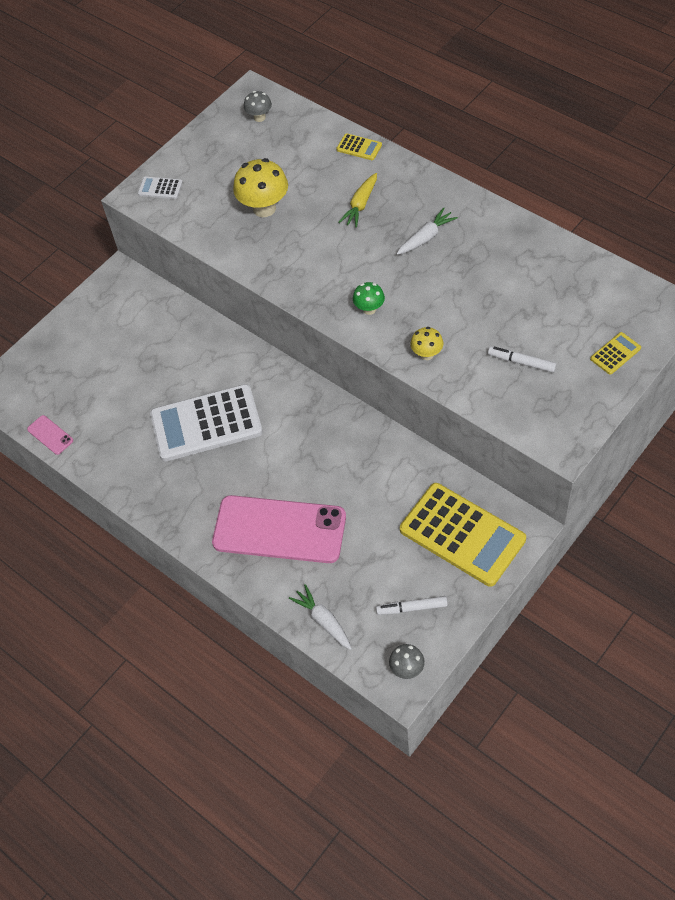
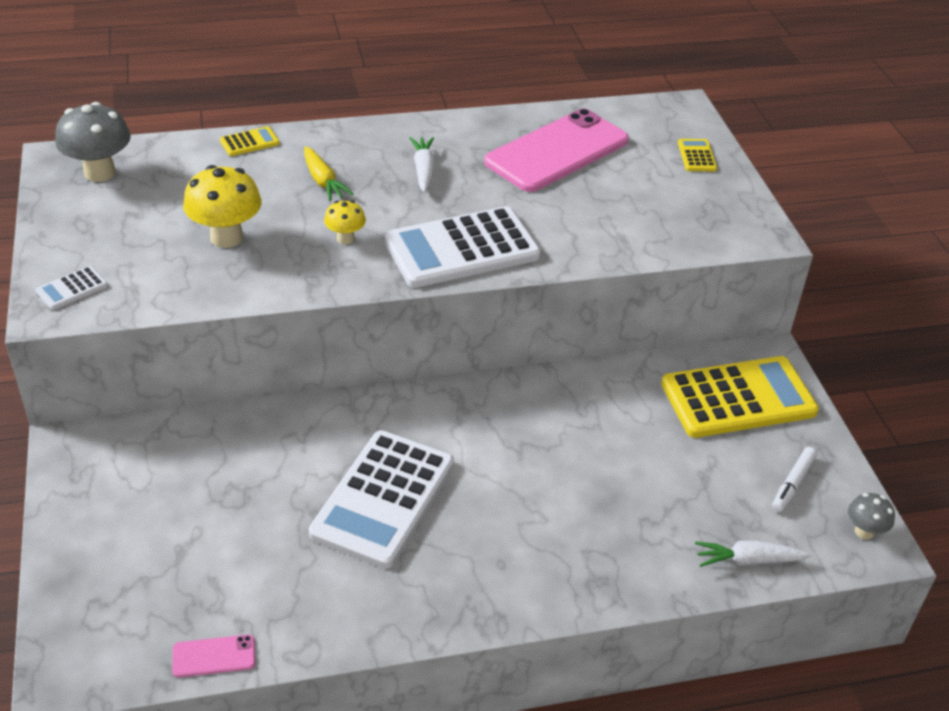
camera: 60 degrees left, 15 degrees down
pink phone [212,495,346,563] -> pink phone moved to [484,109,629,192]
grey mushroom [244,91,272,122] -> grey mushroom [55,102,131,182], size x1.83
green mushroom [353,282,385,315] -> white calculator [384,206,541,288]
yellow mushroom [410,327,443,360] -> yellow mushroom moved to [324,200,366,244]
white marker [488,346,557,373] -> none

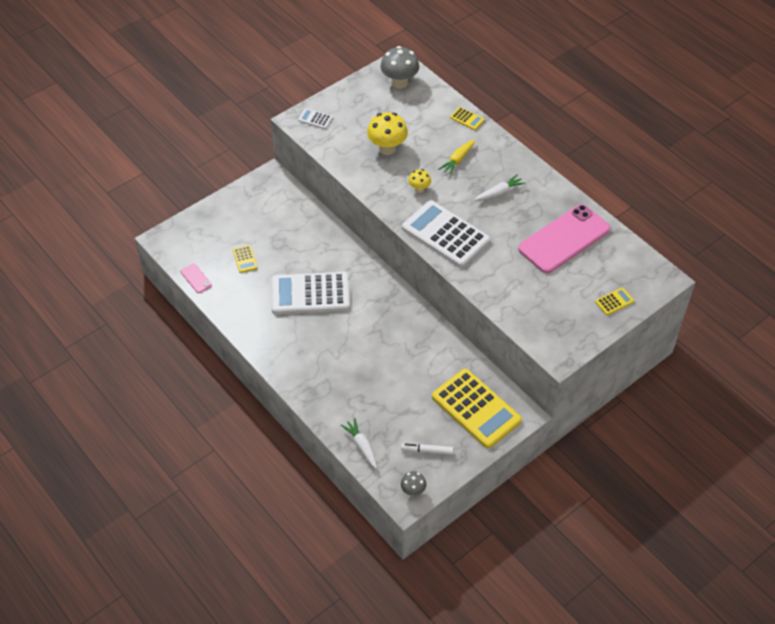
camera: 65 degrees right, 10 degrees up
pink phone [484,109,629,192] -> pink phone turned 60 degrees counterclockwise [518,204,610,273]
none -> yellow calculator [233,245,258,273]

